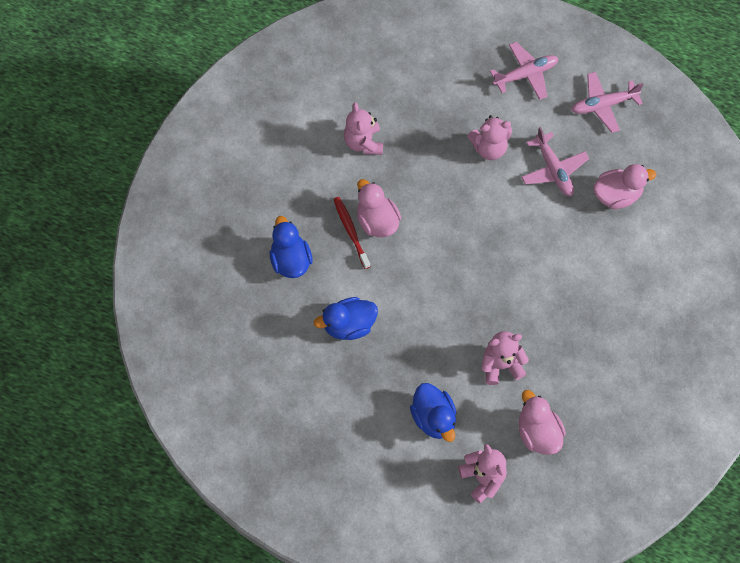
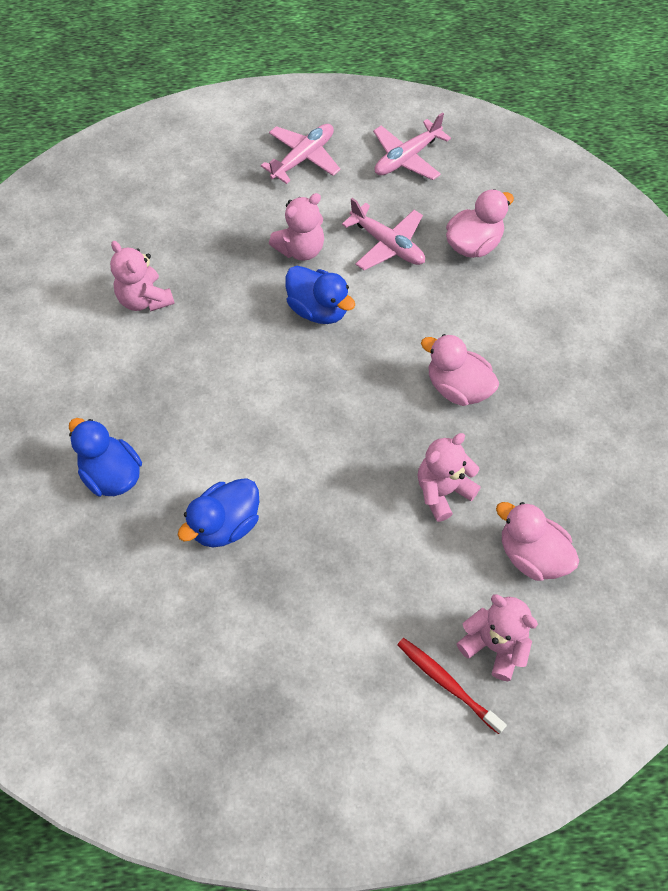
camera: 25 degrees left, 5 degrees down
red toothbrush [334,197,371,269] -> red toothbrush moved to [397,638,507,734]
pink duck [357,179,401,237] -> pink duck moved to [421,334,499,406]
blue duck [410,383,456,442] -> blue duck moved to [286,266,355,324]

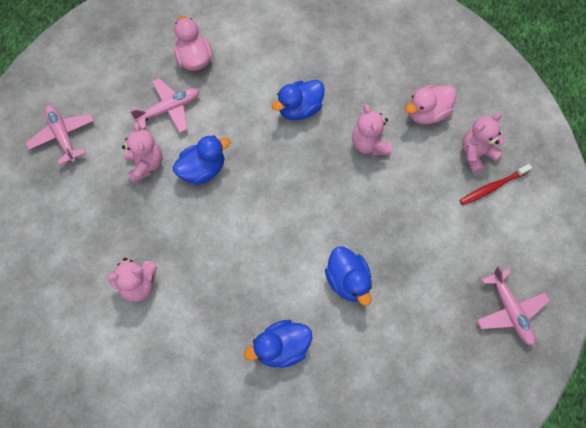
camera: 70 degrees left, 5 degrees up
pink plane [373,112,451,180] -> pink plane moved to [477,266,550,346]
pink duck [421,334,499,406] -> blue duck [272,80,325,120]

